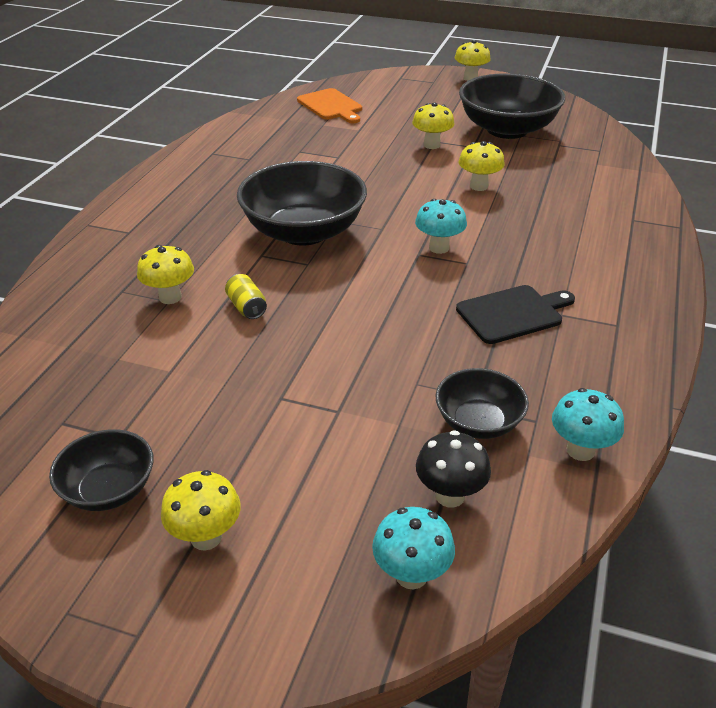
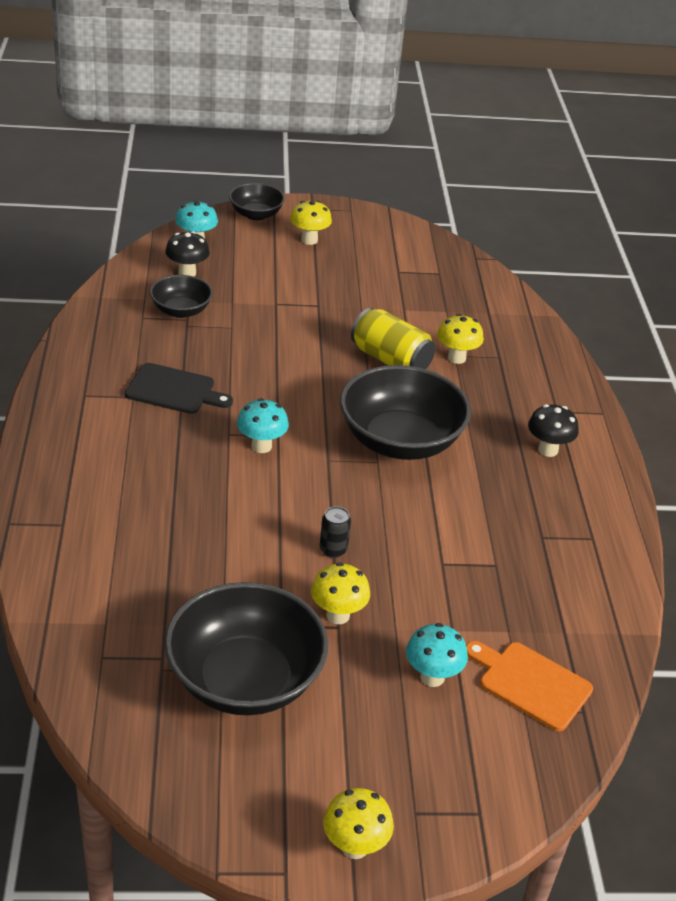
camera: 155 degrees right, 0 degrees up
black bowl [49,429,153,511] -> black bowl moved to [229,183,285,220]
yellow can [225,274,267,319] -> yellow can [351,308,435,369], size x1.92
black cutting board [456,285,575,344] -> black cutting board turned 120 degrees counterclockwise [124,363,233,414]
yellow mushroom [458,141,505,191] -> none
turquoise mushroom [552,388,624,461] -> turquoise mushroom moved to [406,623,468,687]
none -> black can [320,506,351,558]
none -> black mushroom [528,404,579,457]

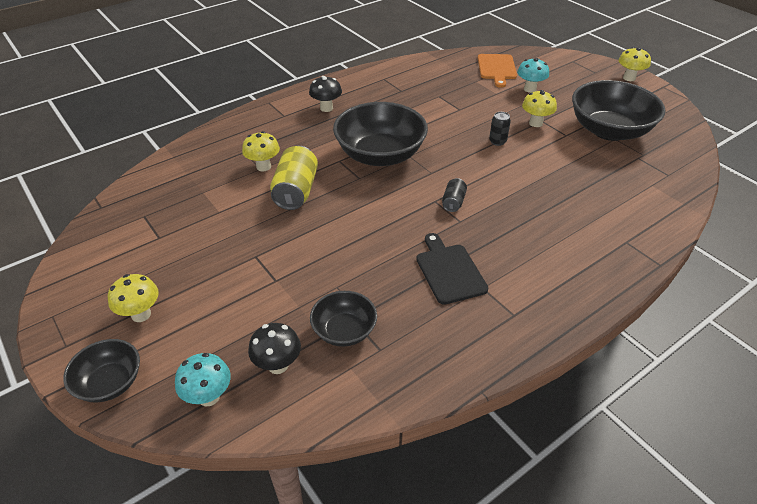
camera: 120 degrees left, 5 degrees up
turquoise mushroom [237,398,289,453] -> black can [442,178,467,212]

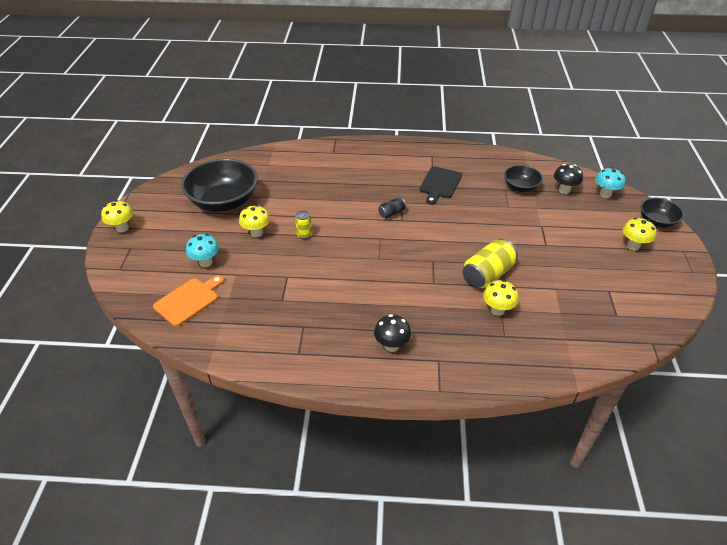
camera: 140 degrees left, 0 degrees up
black bowl [333,102,428,166] -> none
black can [489,112,511,146] -> yellow can [295,210,312,239]

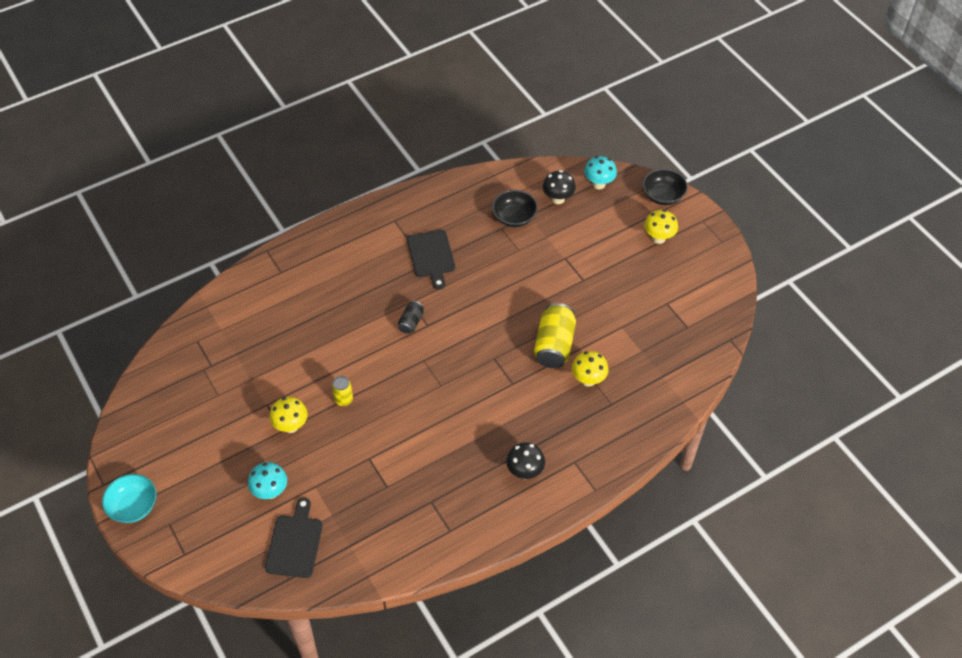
camera: 35 degrees left, 10 degrees up
yellow mushroom [101,200,134,233] -> turquoise bowl [102,474,157,523]
orange cutting board [153,275,224,327] -> black cutting board [265,498,323,578]
black bowl [181,159,258,212] -> none

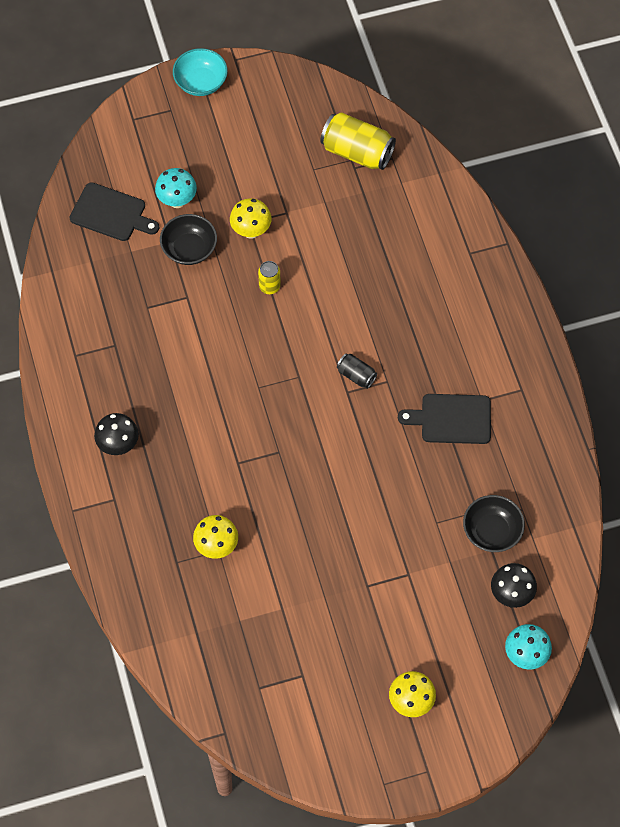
camera: 105 degrees right, 10 degrees up
yellow can [534,303,576,368] -> yellow can moved to [320,112,396,170]
black bowl [643,169,688,205] -> black bowl moved to [160,214,217,265]

